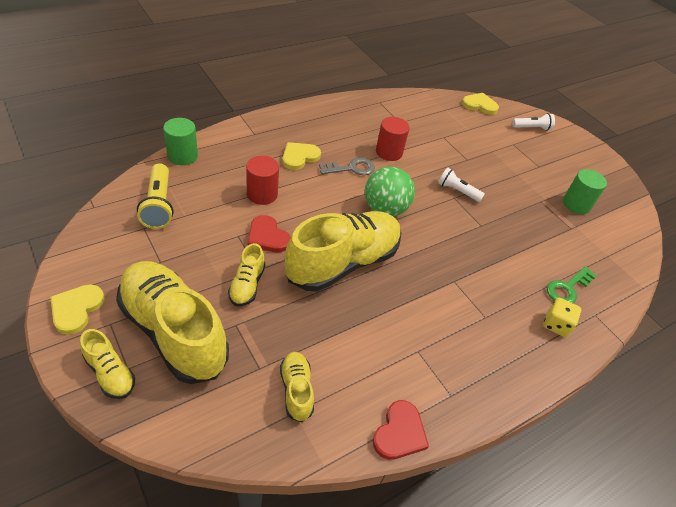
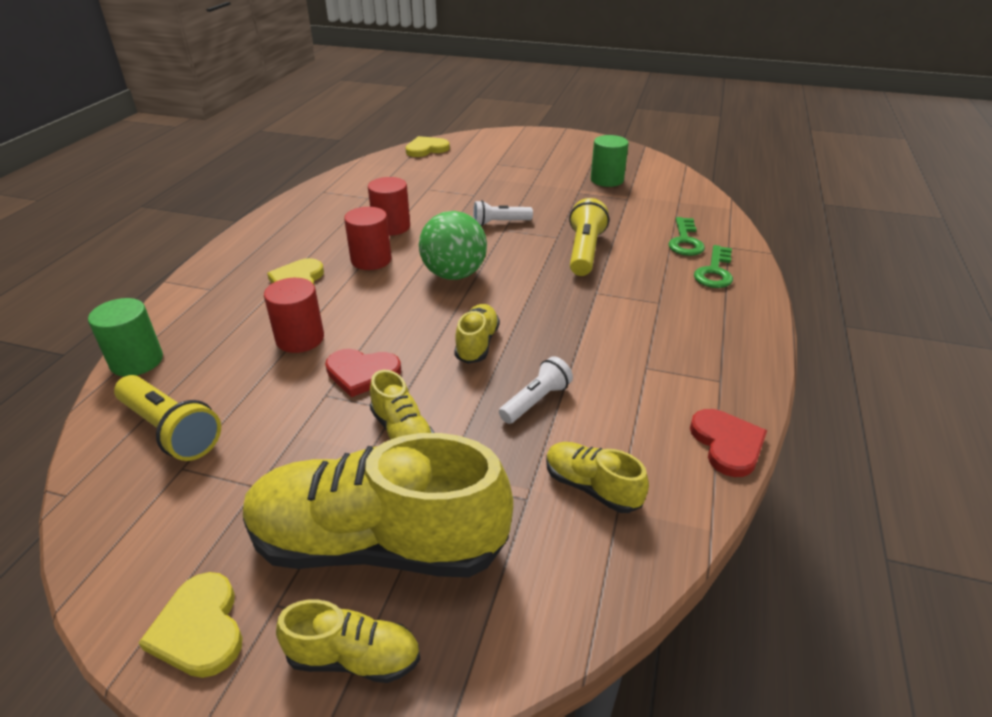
camera: 35 degrees left, 10 degrees down
yellow shoe [285,211,401,292] -> yellow shoe [454,304,500,364], size x0.45
grey key [319,157,375,175] -> red cylinder [344,207,391,270]
white flashlight [512,113,555,131] -> white flashlight moved to [499,356,573,424]
yellow dice [543,298,581,337] -> green key [694,245,733,288]
none -> yellow flashlight [569,198,609,276]

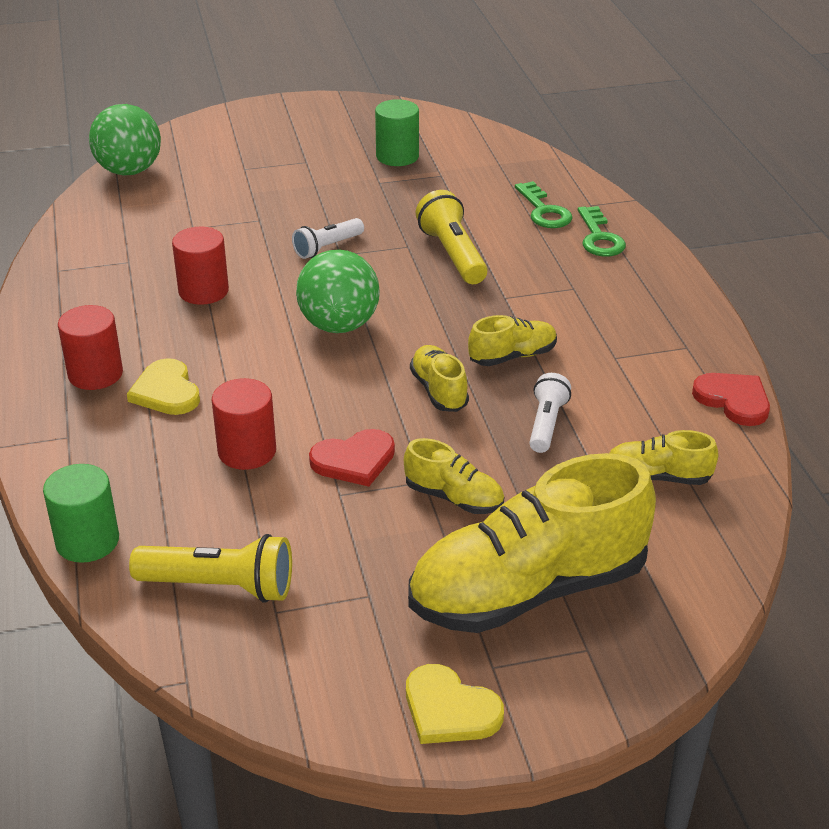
camera: 30 degrees left, 0 degrees up
yellow shoe [276,599,420,683] -> yellow shoe moved to [468,315,557,366]
red cylinder [344,207,391,270] -> red cylinder moved to [58,305,123,390]
yellow heart [405,136,450,157] -> green ball [89,104,161,176]

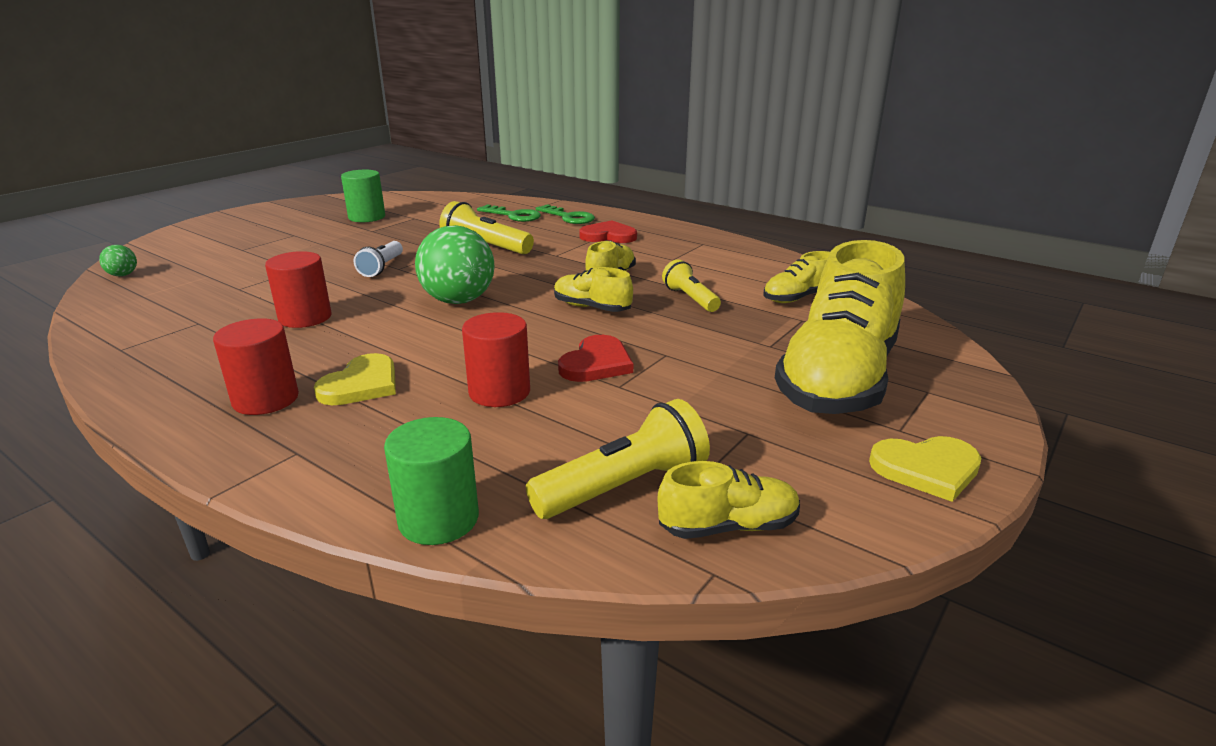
camera: 40 degrees left, 10 degrees down
green ball [89,104,161,176] -> green ball [99,245,137,276], size x0.44
yellow heart [127,358,200,415] -> yellow heart turned 90 degrees counterclockwise [314,353,396,405]
yellow shoe [404,438,504,514] -> yellow shoe moved to [658,461,800,539]
white flashlight [529,373,571,453] -> yellow flashlight [662,259,721,312]
red heart [692,373,770,426] -> red heart moved to [579,220,637,243]

